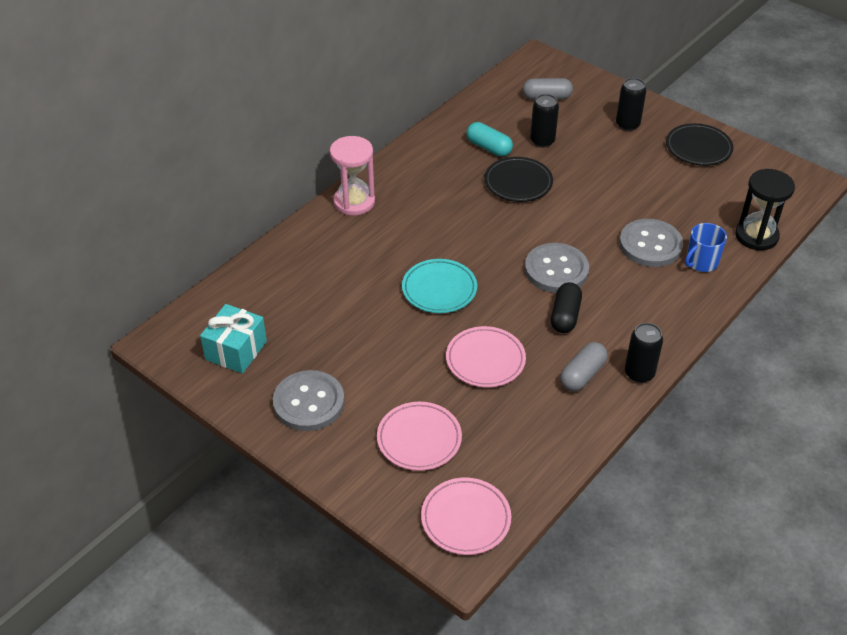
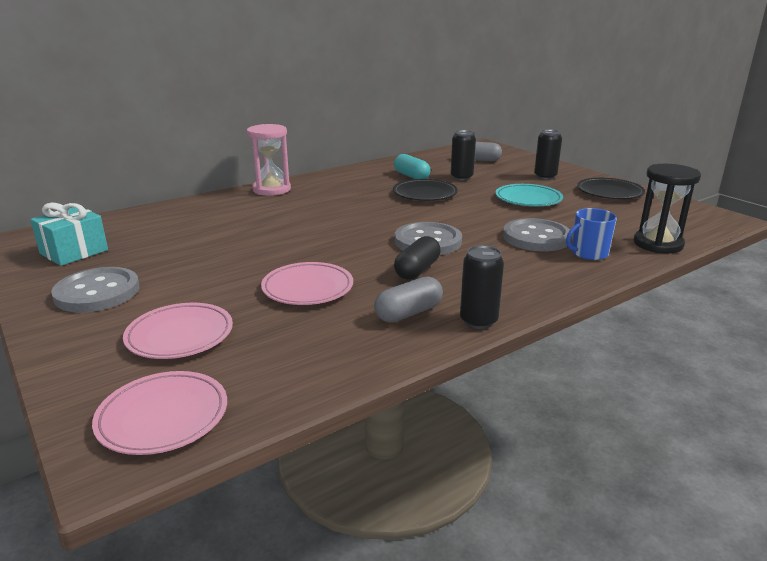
camera: 15 degrees right, 20 degrees down
turquoise plate [402,259,477,313] -> turquoise plate moved to [495,184,563,206]

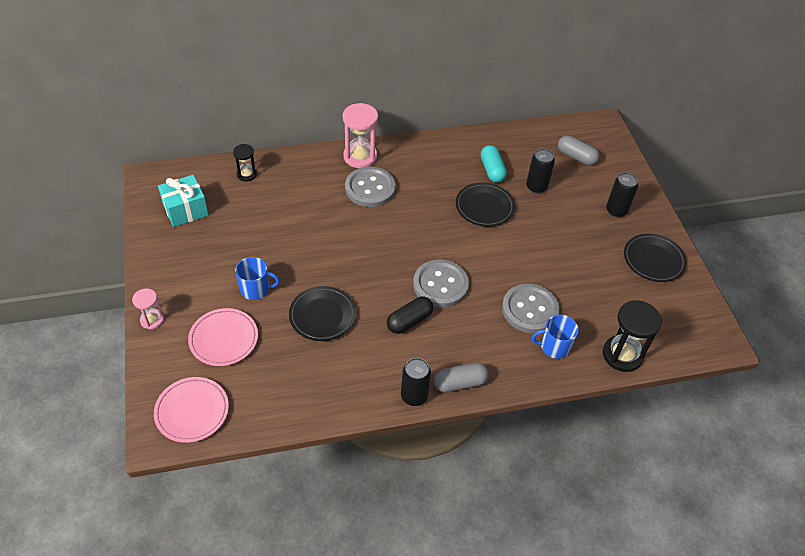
camera: 20 degrees right, 25 degrees up
grey button [51,267,139,313] -> grey button moved to [345,167,396,207]
pink plate [261,262,353,305] -> black plate [289,286,356,341]
grey capsule [374,277,443,323] -> grey capsule moved to [434,363,489,392]
turquoise plate [495,184,563,206] -> none
none -> pink hourglass [132,288,164,329]
none -> black hourglass [233,144,257,182]
none -> blue mug [235,257,279,300]

